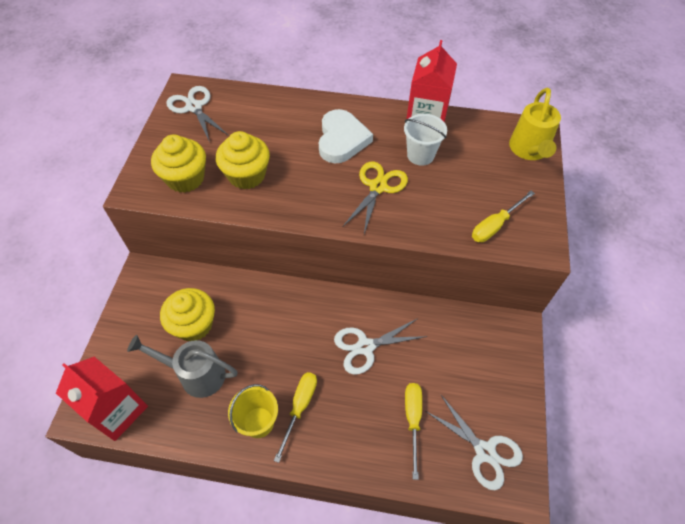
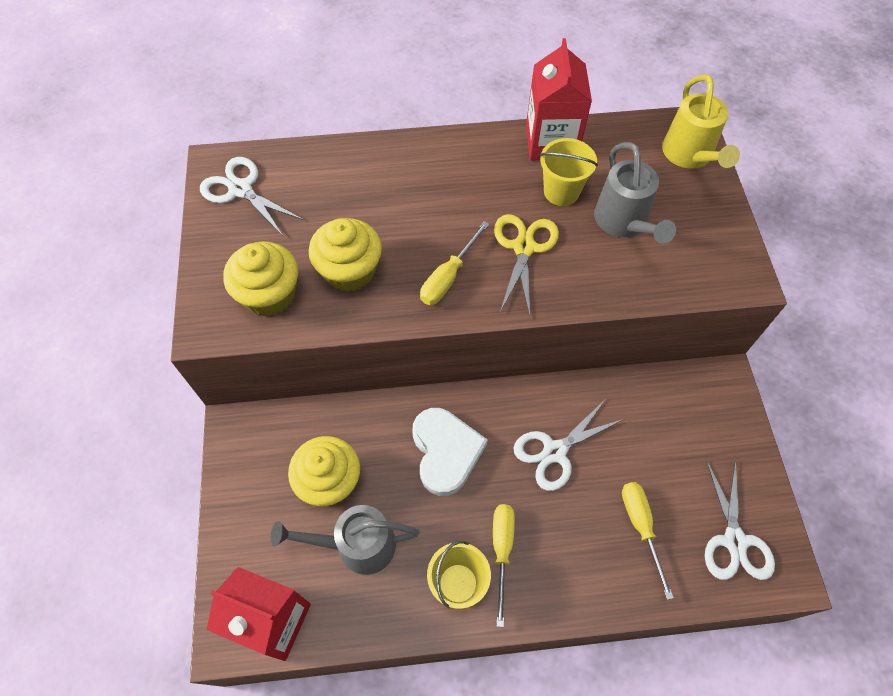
camera: 15 degrees left, 5 degrees up
white heart [319,109,373,163] -> white heart moved to [412,408,488,496]
white bucket [404,114,447,166] -> yellow bucket [539,138,598,206]
white scissors [426,394,523,490] -> white scissors turned 60 degrees clockwise [705,459,775,580]
yellow screwdriver [472,191,535,242] -> yellow screwdriver moved to [420,221,489,305]
none -> grey watering can [594,142,676,244]

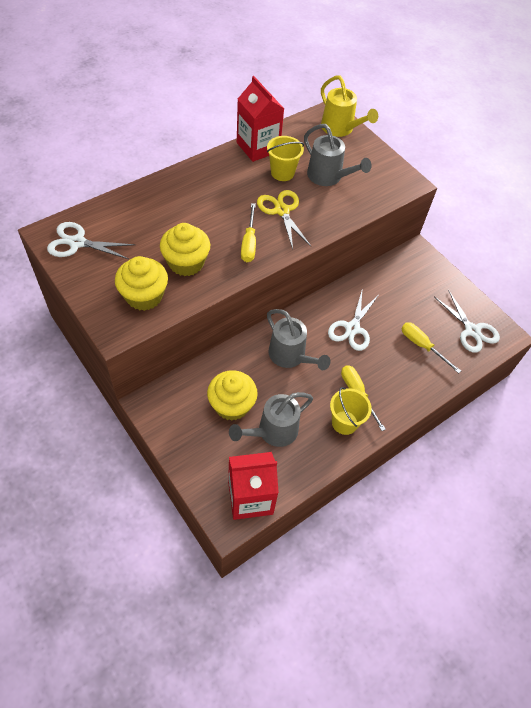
camera: 35 degrees left, 5 degrees down
white heart [412,408,488,496] -> grey watering can [267,309,330,370]

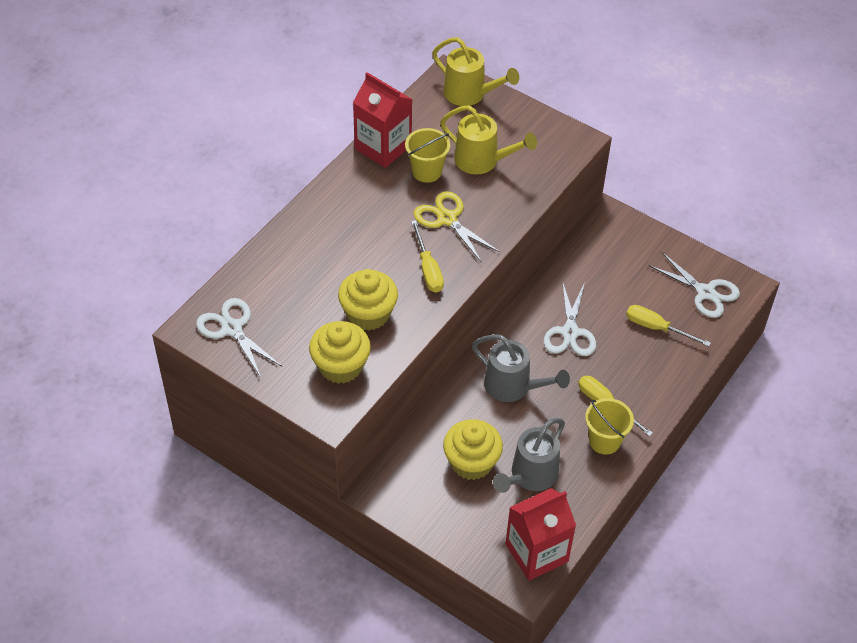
camera: 15 degrees left, 5 degrees down
white scissors [47,222,135,259] -> white scissors turned 60 degrees clockwise [196,298,283,378]
grey watering can [304,124,372,186] -> yellow watering can [440,105,537,174]

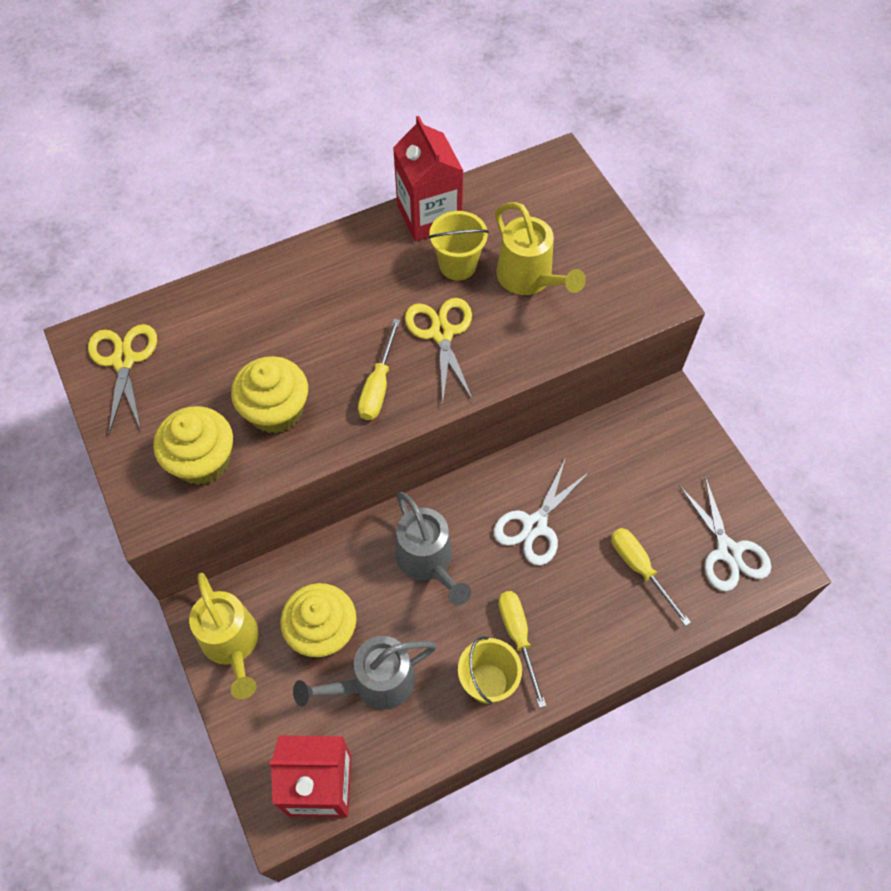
camera: 30 degrees right, 10 degrees up
white scissors [196,298,283,378] -> yellow scissors [88,324,157,435]
yellow watering can [432,37,519,106] -> yellow watering can moved to [189,573,259,699]

